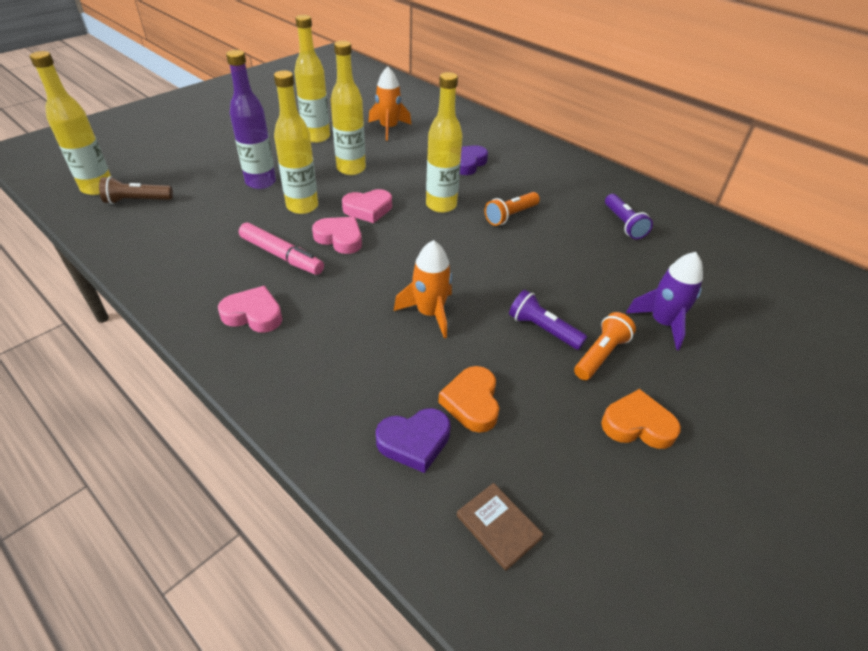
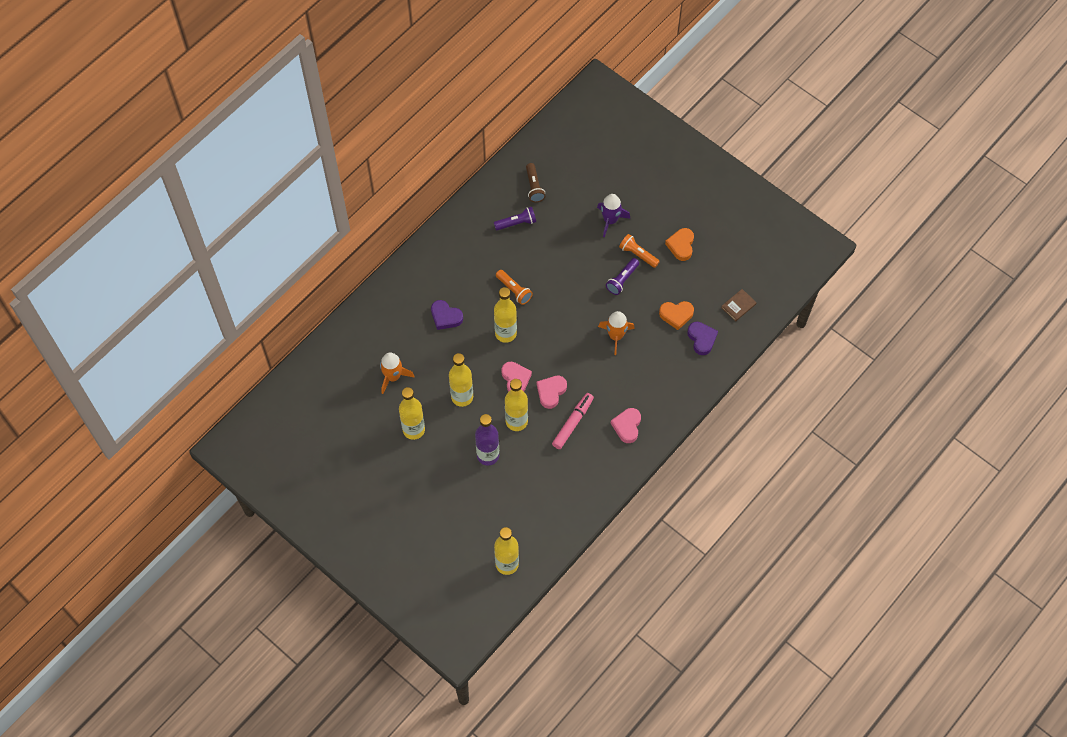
camera: 90 degrees left, 20 degrees up
brown flashlight [99,176,173,204] -> brown flashlight moved to [526,163,545,202]

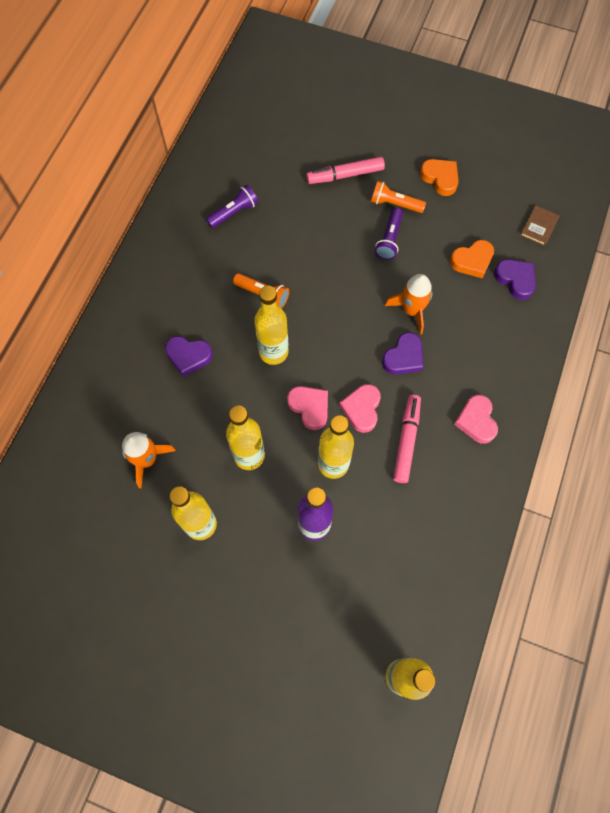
camera: 20 degrees left, 5 degrees up
brown flashlight [526,163,545,202] -> none
purple rocket [597,194,630,237] -> pink marker [306,157,385,184]
orange heart [665,228,694,261] -> orange heart turned 150 degrees clockwise [420,159,459,196]
none -> purple heart [382,332,423,374]

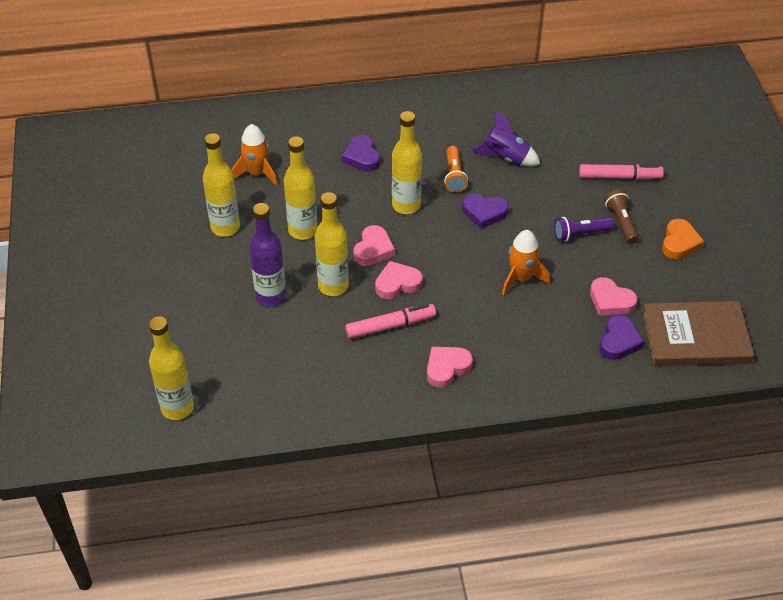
camera: 60 degrees right, 20 degrees down
purple flashlight [206,185,258,228] -> none
pink marker [306,157,385,184] -> pink marker turned 135 degrees clockwise [579,164,664,180]
orange flashlight [371,181,426,213] -> brown flashlight [604,189,639,244]
purple heart [382,332,423,374] -> purple heart moved to [462,194,509,229]
orange heart [450,240,494,278] -> pink heart [590,277,637,316]
brown book [520,205,560,246] -> brown book [642,301,754,366], size x2.29
none -> purple rocket [472,110,540,166]

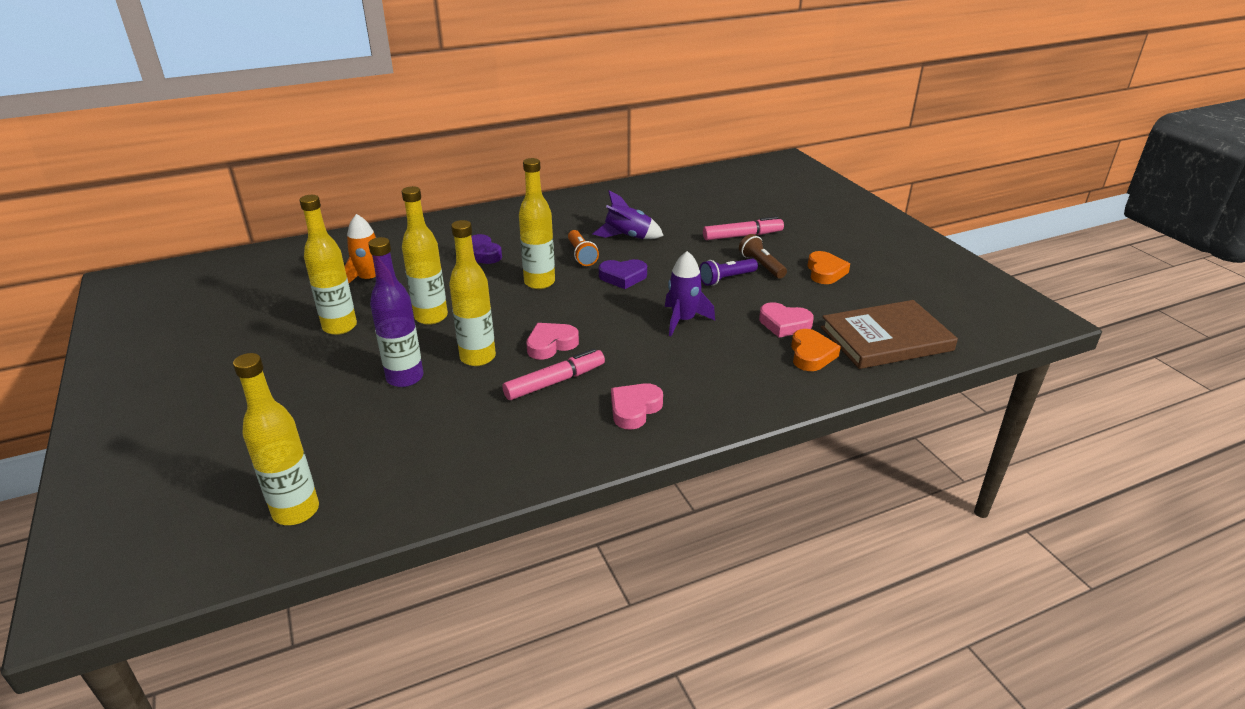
camera: 15 degrees left, 15 degrees down
pink heart [353,225,395,266] -> none
orange rocket [502,230,550,295] -> purple rocket [665,251,715,336]
purple heart [599,315,644,360] -> orange heart [791,329,841,371]

